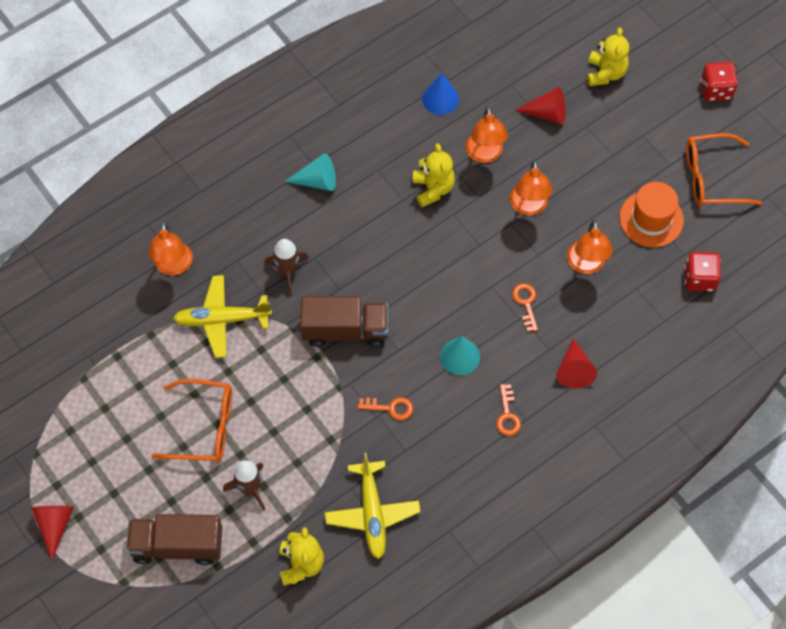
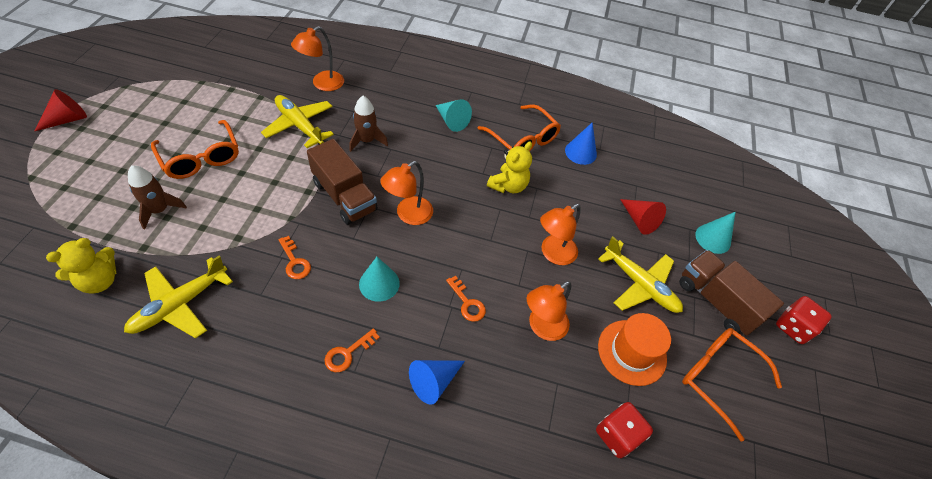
camera: 45 degrees right, 10 degrees down
brown truck [126,514,222,565] -> brown truck moved to [679,250,784,336]
orange lamp [466,106,508,163] -> orange lamp moved to [380,161,433,225]
orange key [512,283,538,332] -> orange key turned 105 degrees clockwise [446,276,486,322]
red cone [556,338,597,388] -> blue cone [409,360,465,405]
yellow teddy bear [587,27,630,86] -> turquoise cone [695,212,736,254]
none -> orange glasses [477,104,561,151]
none -> yellow plane [598,236,683,313]

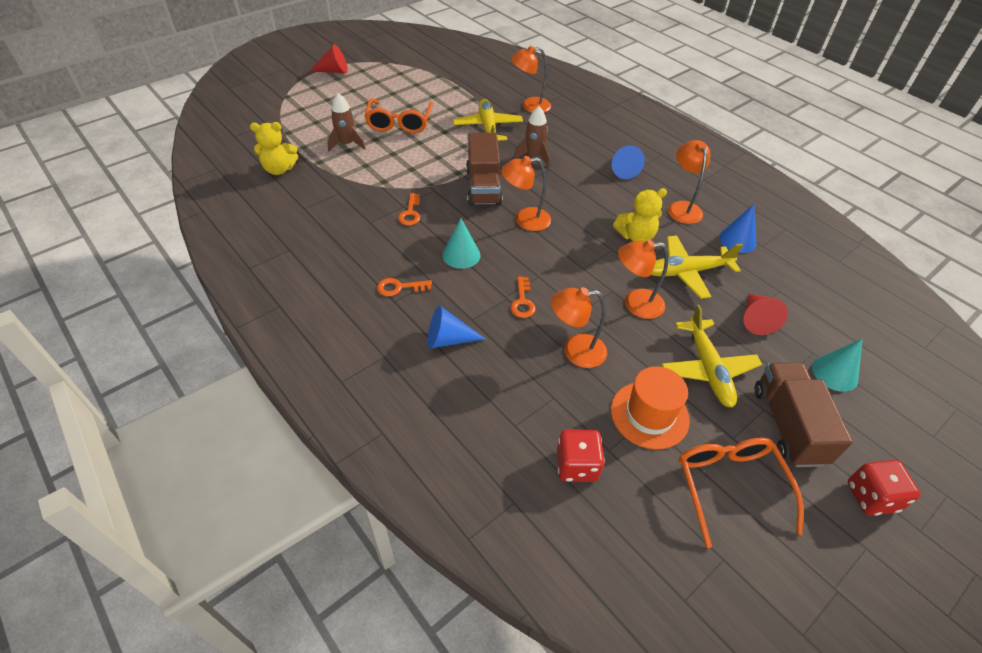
camera: 40 degrees right, 5 degrees down
yellow plane [124,256,233,338] -> yellow plane moved to [651,235,743,299]
turquoise cone [435,99,472,132] -> blue cone [612,146,645,179]
orange glasses [477,104,561,151] -> orange lamp [668,140,710,224]

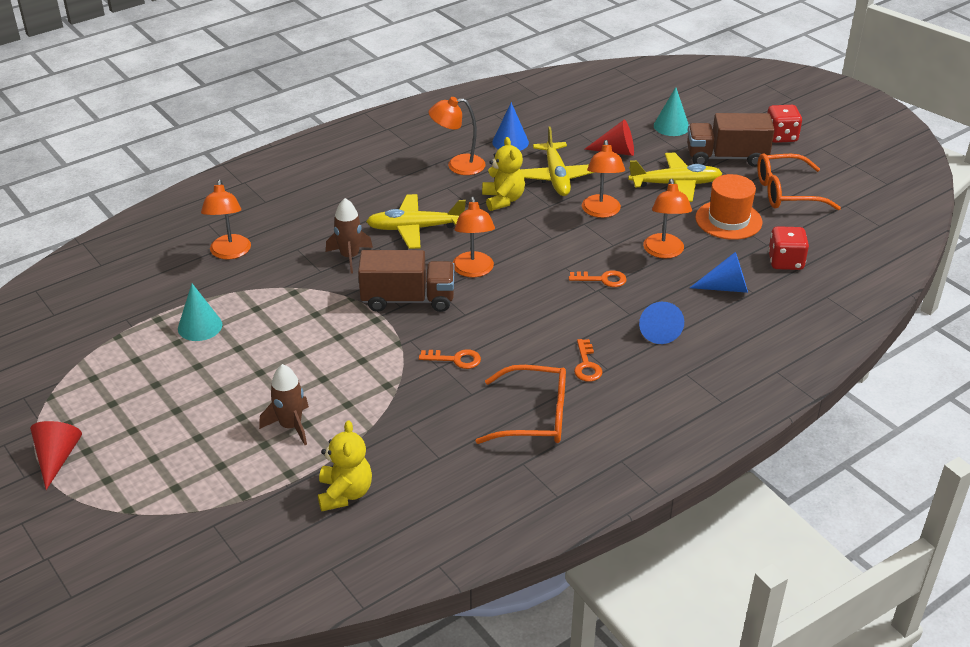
camera: 85 degrees left, 10 degrees down
orange glasses [364,98,433,133] -> orange glasses moved to [476,365,566,444]
turquoise cone [443,219,480,269] -> turquoise cone moved to [178,284,222,341]
yellow plane [453,99,523,141] -> yellow plane moved to [366,194,466,249]
blue cone [612,146,645,179] -> blue cone moved to [690,252,748,293]

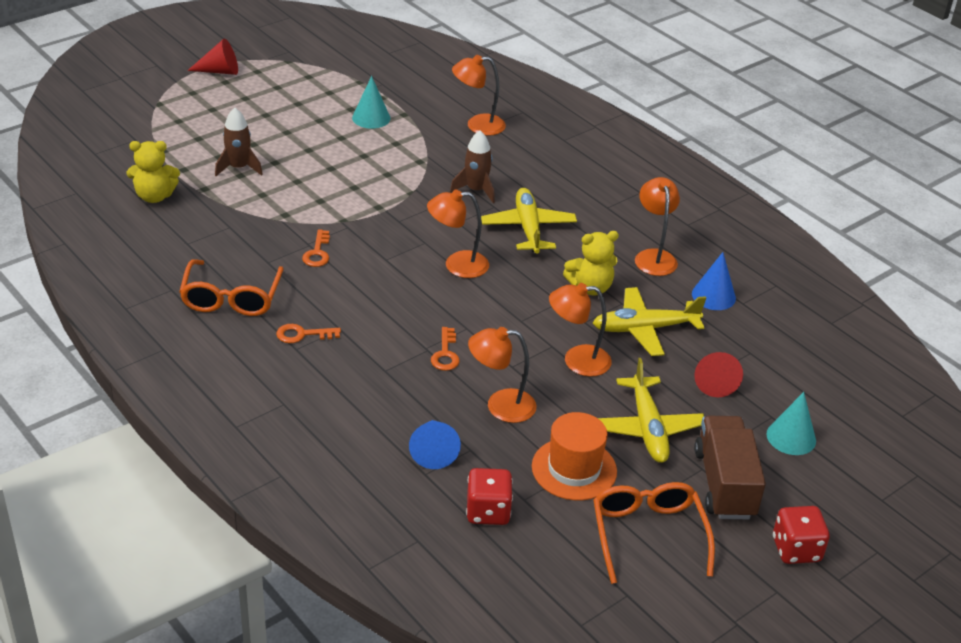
camera: 85 degrees right, 0 degrees up
brown truck [358,250,455,312] -> none
blue cone [639,302,684,344] -> none

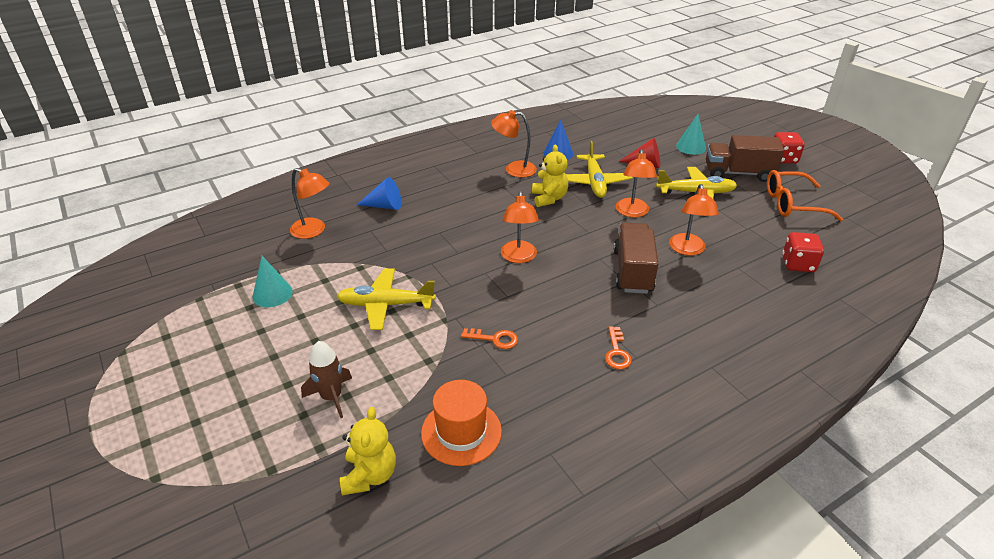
camera: 80 degrees left, 0 degrees up
orange glasses [179,259,284,316] -> none
red cone [187,39,238,75] -> none
blue cone [409,420,461,469] -> blue cone moved to [357,177,401,210]
orange key [431,327,460,371] -> brown truck [614,223,658,294]
brown rocket [450,130,495,203] -> none
orange lamp [452,55,506,136] -> orange lamp turned 60 degrees counterclockwise [290,168,329,239]
yellow plane [481,188,577,254] -> yellow plane moved to [337,268,436,330]
orange hat [532,412,617,500] -> orange hat moved to [421,380,502,466]

